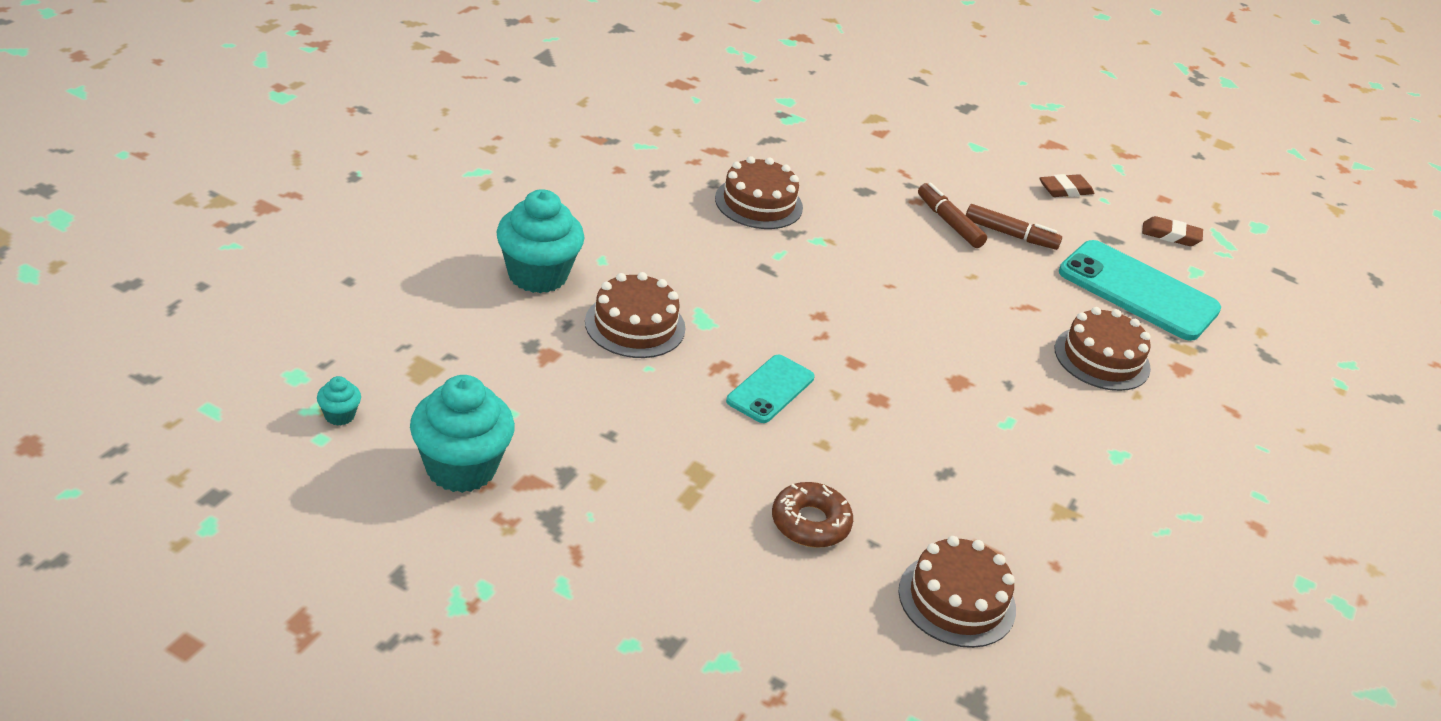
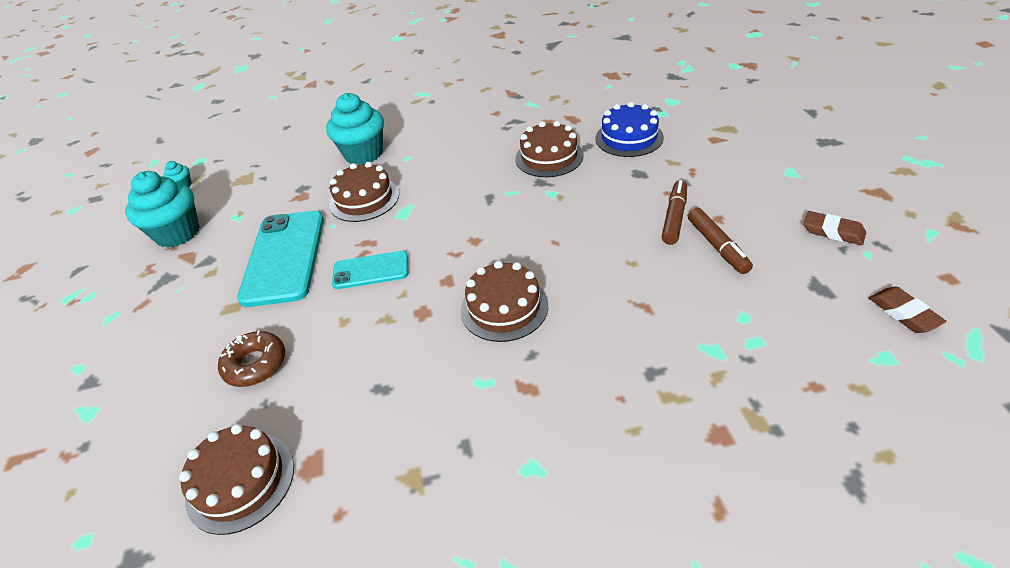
camera: 60 degrees right, 5 degrees up
brown cake [1055,307,1151,391] -> brown cake moved to [461,261,548,342]
turquoise phone [1059,240,1221,341] -> turquoise phone moved to [237,211,324,307]
none -> blue cake [596,102,664,157]

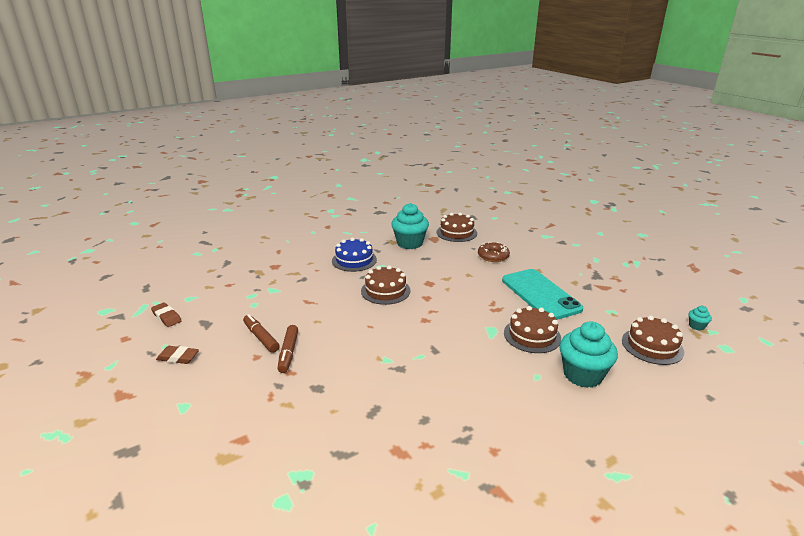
camera: 155 degrees right, 15 degrees down
turquoise cupcake [125,171,200,247] -> turquoise cupcake moved to [391,203,429,249]
turquoise phone [332,251,408,289] -> none
brown cake [515,121,584,177] -> brown cake moved to [622,315,684,365]
blue cake [596,102,664,157] -> blue cake moved to [332,238,377,272]

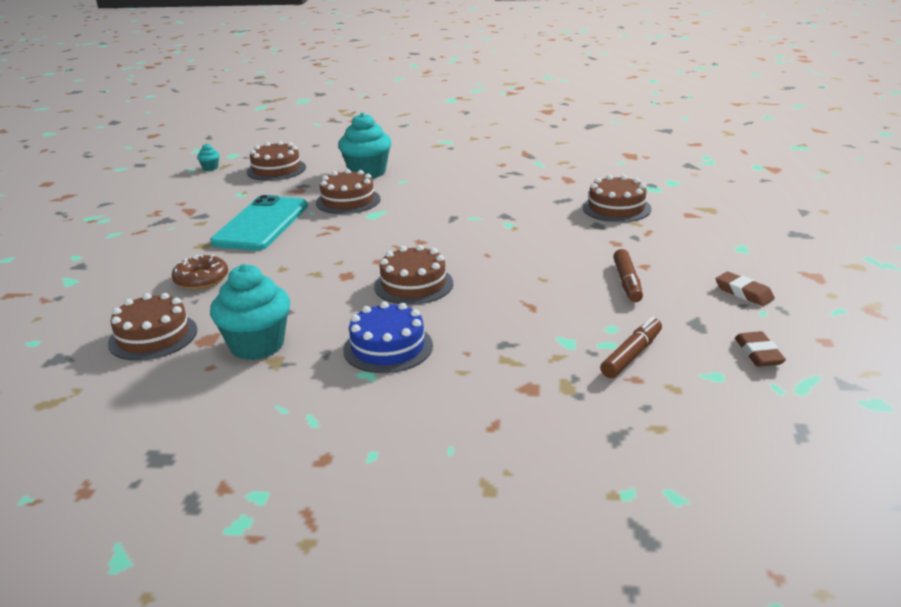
camera: 140 degrees left, 0 degrees up
brown marker [277,325,298,373] -> brown marker moved to [600,317,662,378]
none -> brown cake [583,175,652,222]

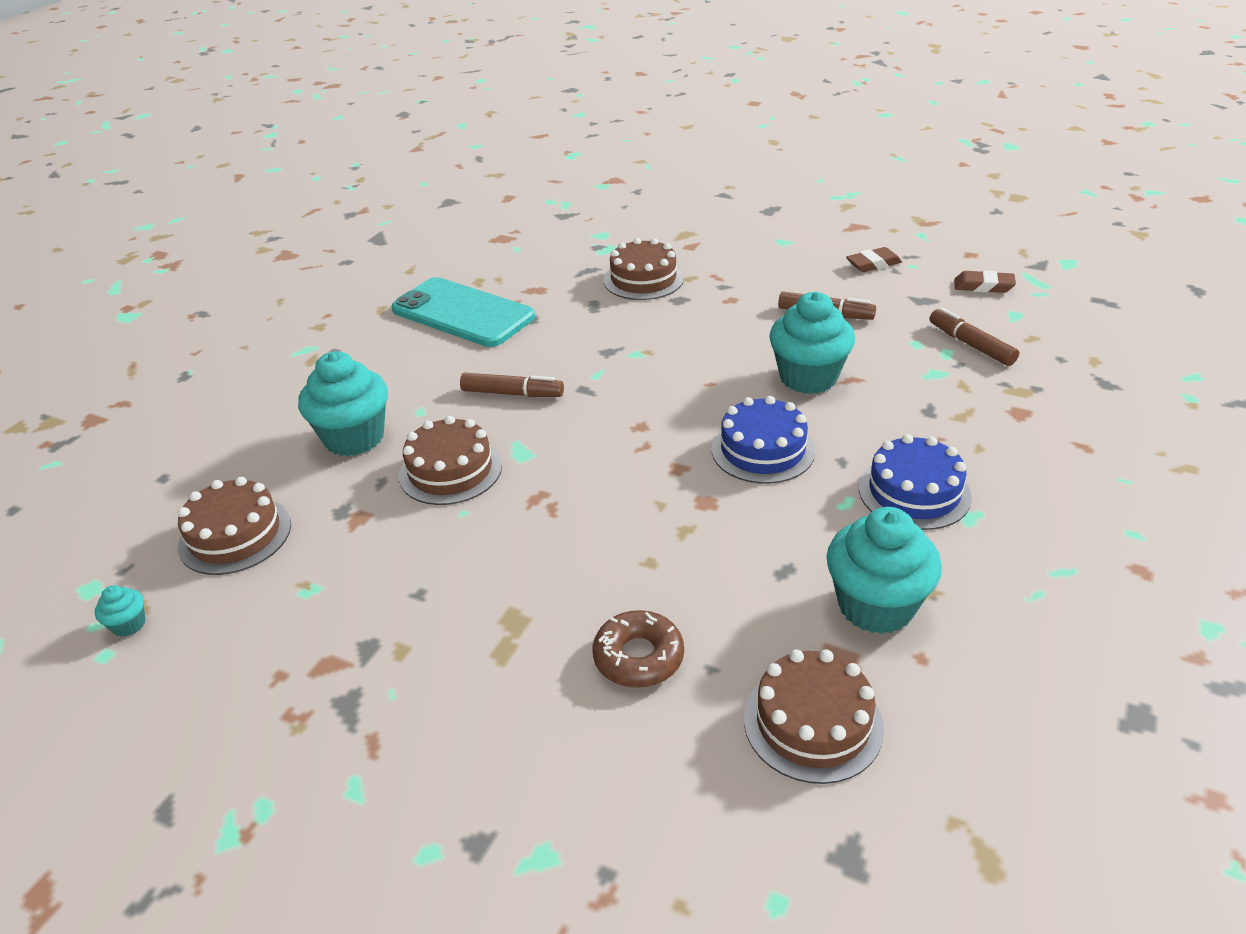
camera: 70 degrees left, 10 degrees up
turquoise phone [210,195,308,251] -> turquoise phone moved to [392,277,535,347]
brown cake [374,245,453,305] -> blue cake [712,396,815,484]
none -> brown marker [460,373,564,397]
none -> turquoise cupcake [769,292,855,394]

